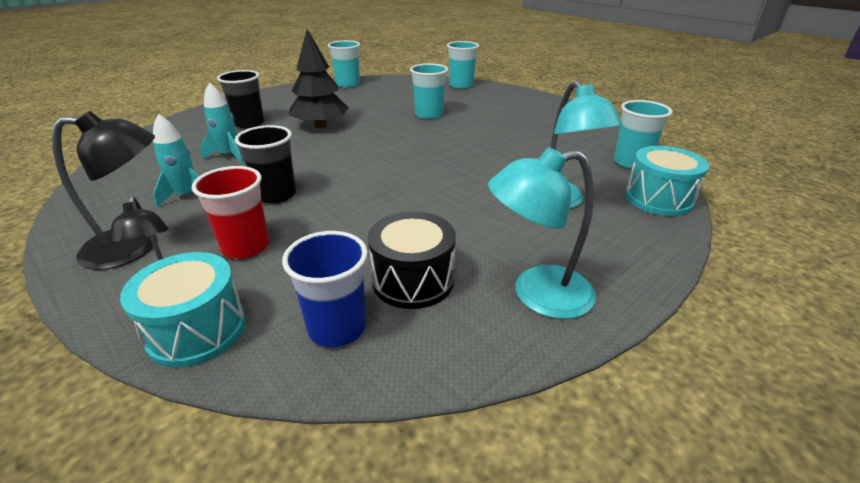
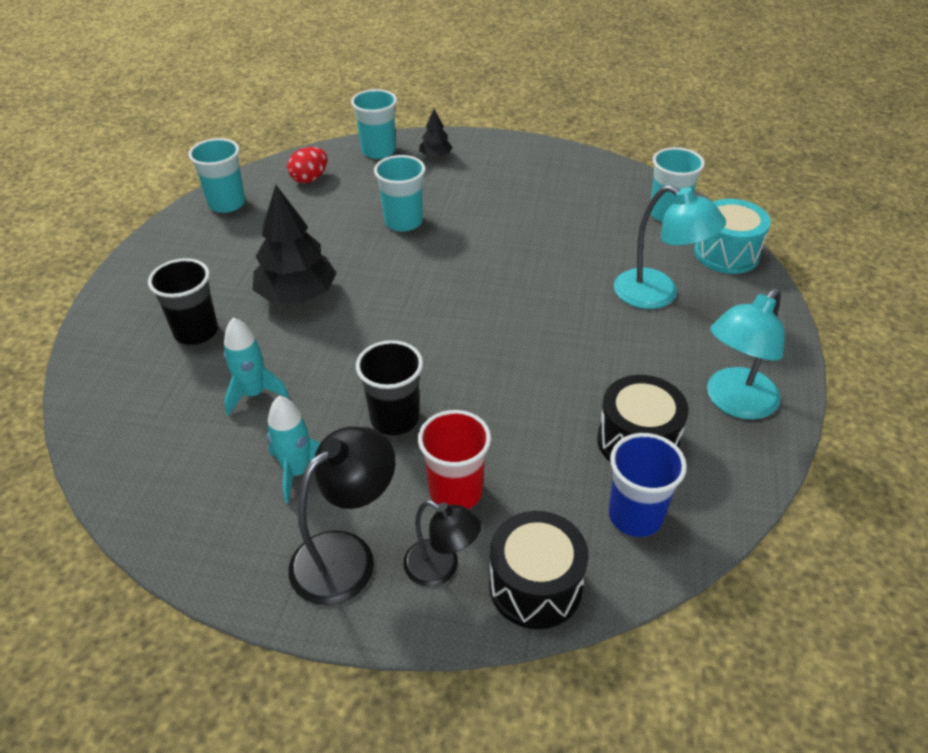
camera: 35 degrees left, 10 degrees up
turquoise drum [120,252,246,368] -> black drum [489,511,588,629]
none -> red egg [287,147,328,183]
none -> black tree [419,109,452,158]

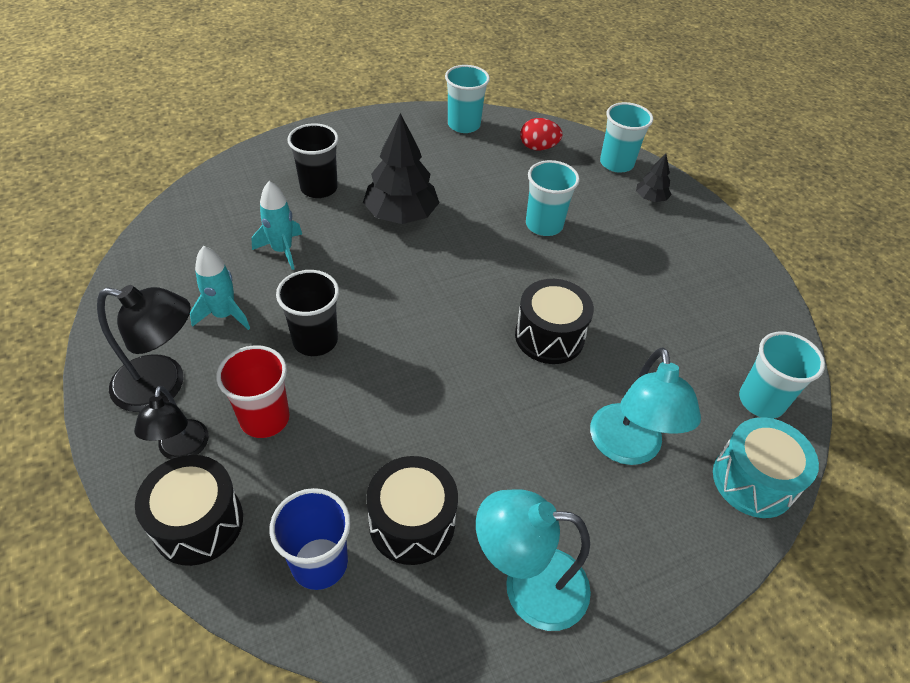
camera: 50 degrees right, 5 degrees up
none -> black drum [515,279,594,364]

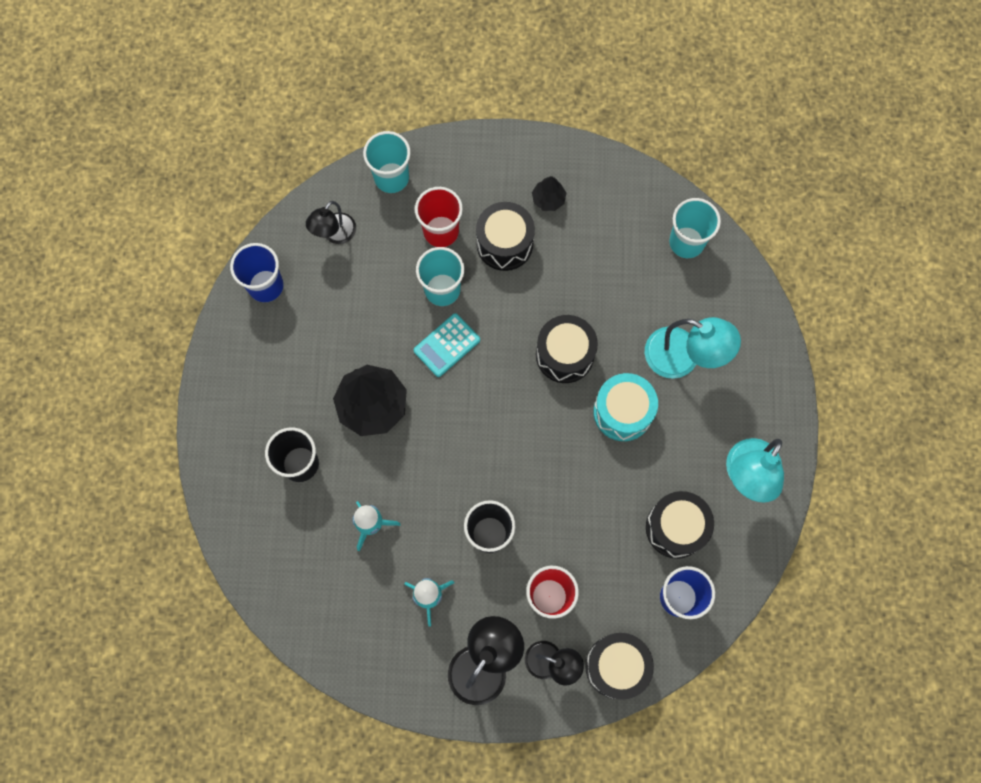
camera: 60 degrees left, 25 degrees up
turquoise cup [445,65,490,133] -> blue cup [230,243,284,302]
red egg [520,118,563,151] -> black lamp [306,201,356,244]
black tree [636,154,672,202] -> black tree moved to [532,176,566,211]
turquoise drum [713,417,819,518] -> turquoise drum moved to [593,373,658,441]
none -> turquoise calculator [414,313,480,377]
none -> red cup [415,187,463,247]
none -> black drum [476,202,535,271]

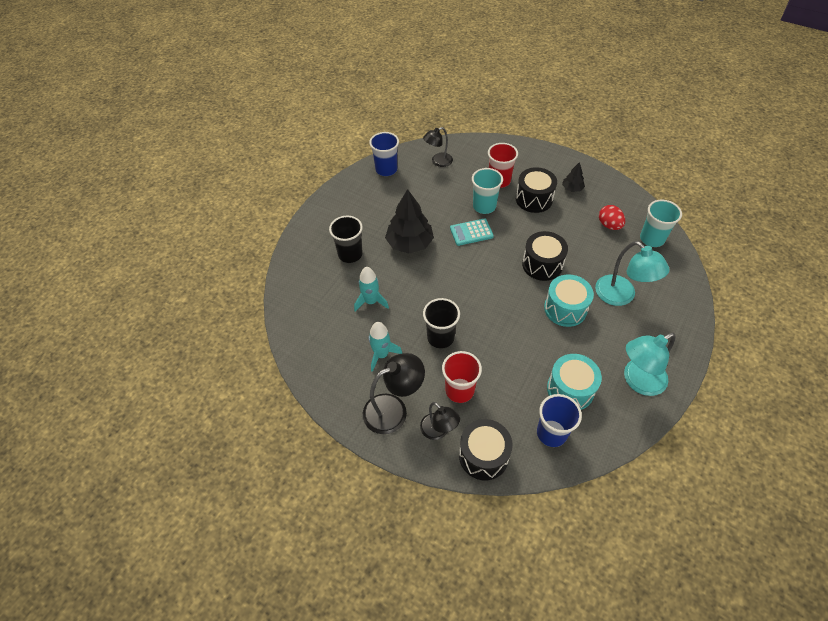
camera: 30 degrees right, 20 degrees down
turquoise cup [363,131,411,193] -> none
black drum [646,491,714,559] -> turquoise drum [547,354,602,410]
none -> red egg [599,205,625,230]

